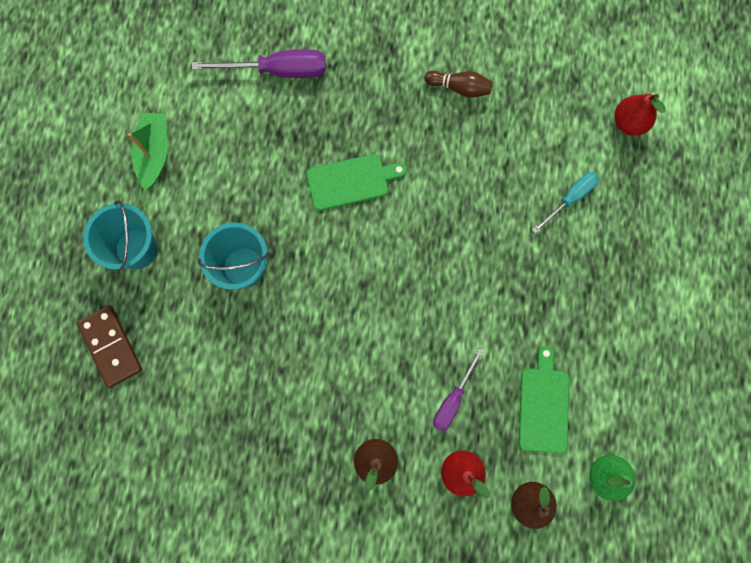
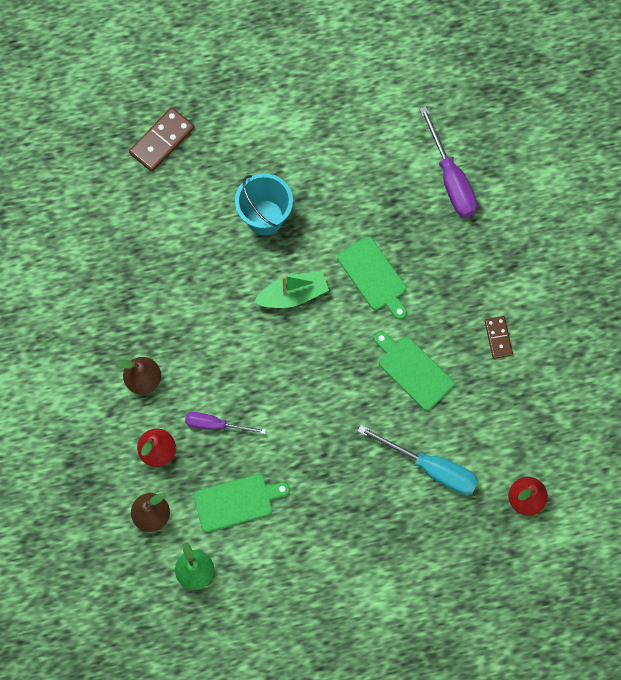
camera: 70 degrees right, 5 degrees down
turquoise bucket [83,201,158,270] -> none
green boat [128,113,168,191] -> green boat moved to [254,271,329,308]
brown bowling pin [424,71,493,97] -> brown domino [485,316,513,359]
turquoise screwdriver [532,172,599,234] -> turquoise screwdriver [358,425,478,495], size x1.59
none -> green cutting board [374,331,454,411]

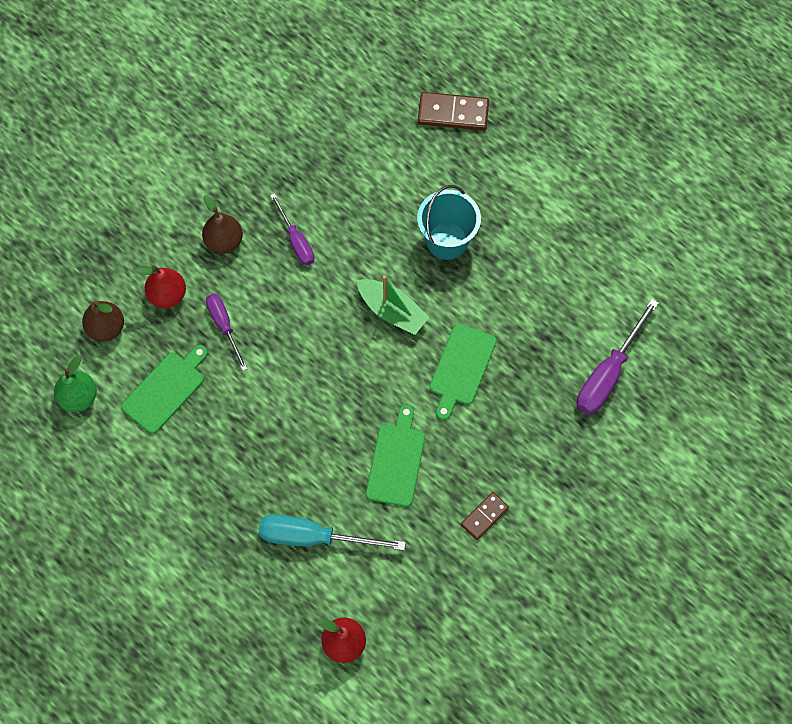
camera: 55 degrees right, 5 degrees down
green cutting board [194,474,290,532] -> green cutting board turned 90 degrees counterclockwise [121,345,208,434]
turquoise screwdriver [358,425,478,495] -> turquoise screwdriver turned 105 degrees clockwise [259,514,406,550]
none -> purple screwdriver [270,193,314,265]

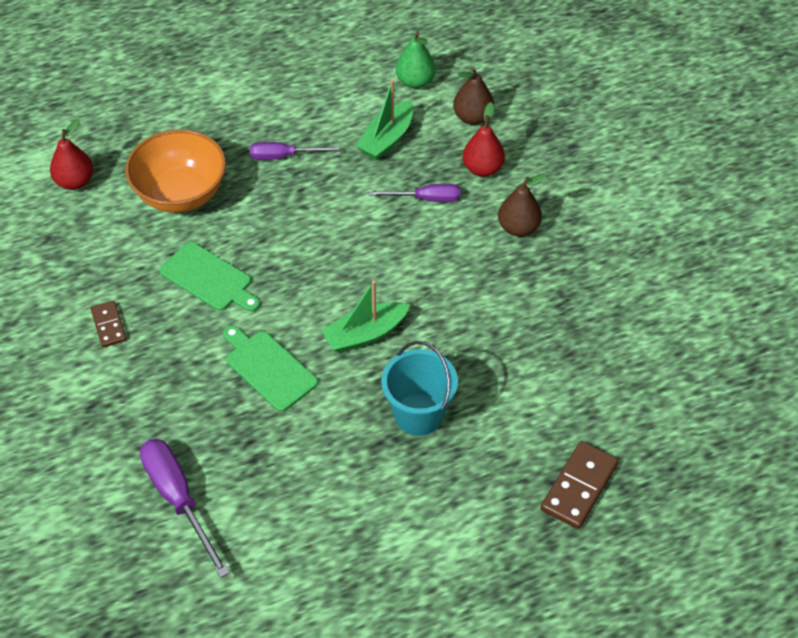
camera: 115 degrees right, 15 degrees down
green cutting board [121,345,208,434] -> green boat [356,80,414,160]
turquoise screwdriver [259,514,406,550] -> orange bowl [125,129,226,213]
purple screwdriver [270,193,314,265] -> purple screwdriver moved to [250,142,340,160]

